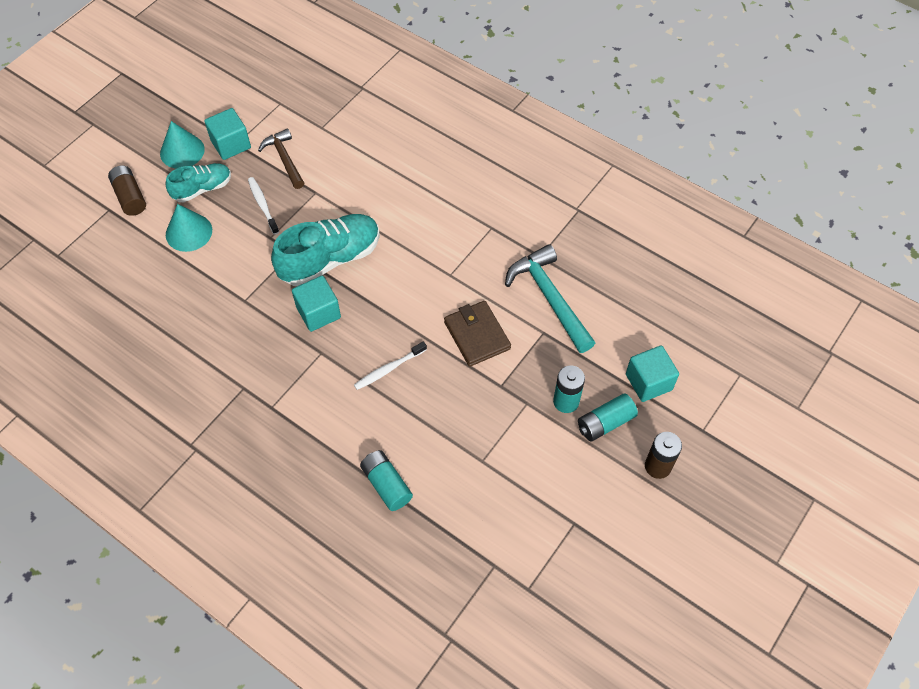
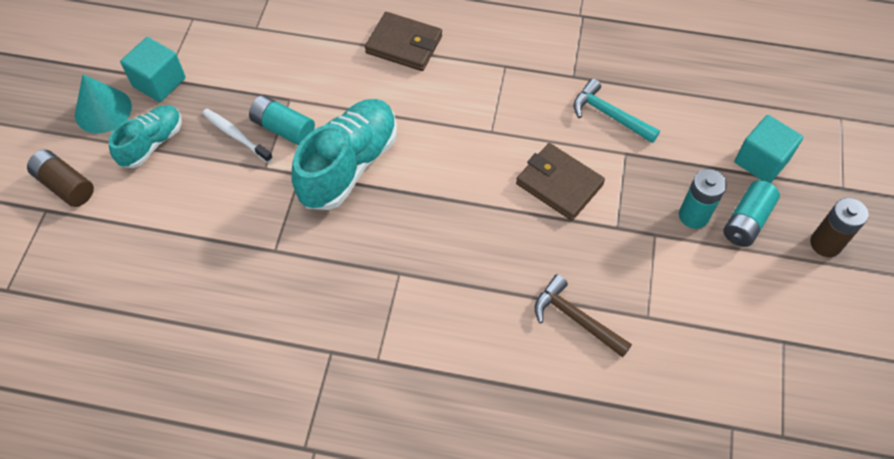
camera: 25 degrees left, 0 degrees up
turquoise cone [166,204,212,252] -> none
brown hammer [258,129,304,189] -> brown hammer moved to [535,274,632,358]
turquoise cube [292,276,341,332] -> none
white toothbrush [354,341,427,390] -> none
turquoise battery [360,450,413,511] -> turquoise battery moved to [249,95,315,145]
turquoise hammer [505,244,595,353] -> turquoise hammer [573,79,660,143], size x0.64
none -> brown wallet [365,12,442,71]

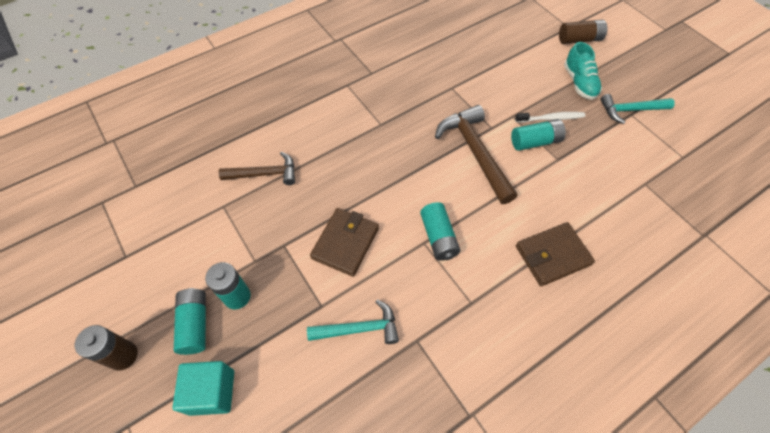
camera: 135 degrees right, 0 degrees up
turquoise cone [75,74,132,134] -> none
turquoise cube [120,37,186,102] -> turquoise hammer [600,94,675,124]
turquoise shoe [291,99,397,210] -> brown hammer [435,105,518,204]
brown wallet [516,143,605,221] -> brown wallet turned 60 degrees counterclockwise [310,208,379,277]
none -> turquoise battery [420,202,460,261]

